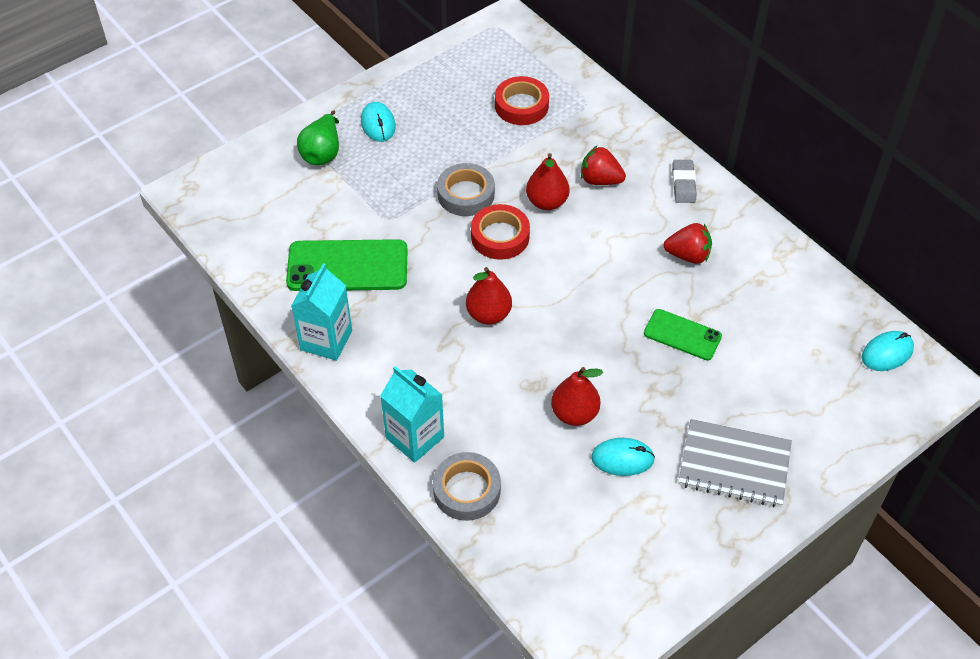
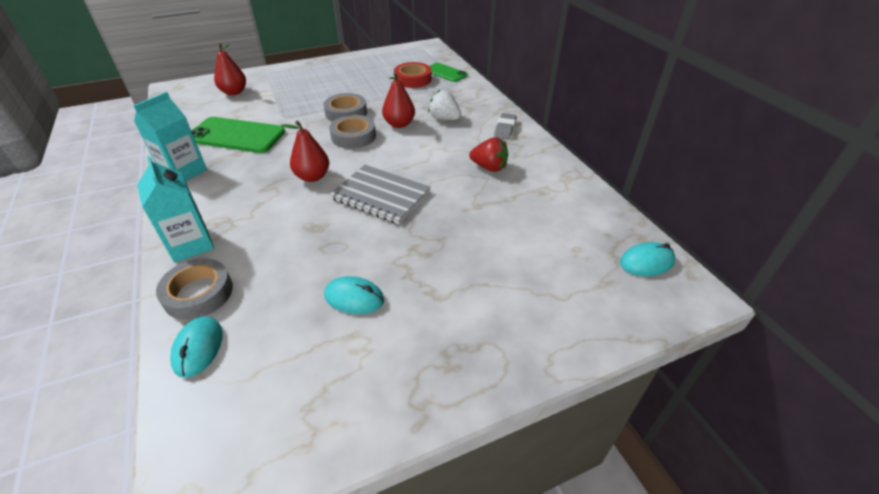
camera: 15 degrees right, 10 degrees down
green pear [297,110,339,165] -> none
turquoise mouse [361,102,396,142] -> turquoise mouse moved to [170,316,223,378]
red tape [471,204,530,260] -> grey tape [329,115,376,149]
red pear [551,367,603,426] -> red pear moved to [214,43,246,95]
red strawberry [581,146,626,185] -> white strawberry [428,90,462,120]
green phone [644,309,722,360] -> green phone moved to [430,62,468,82]
grey notebook [678,419,792,507] -> grey notebook moved to [330,165,431,224]

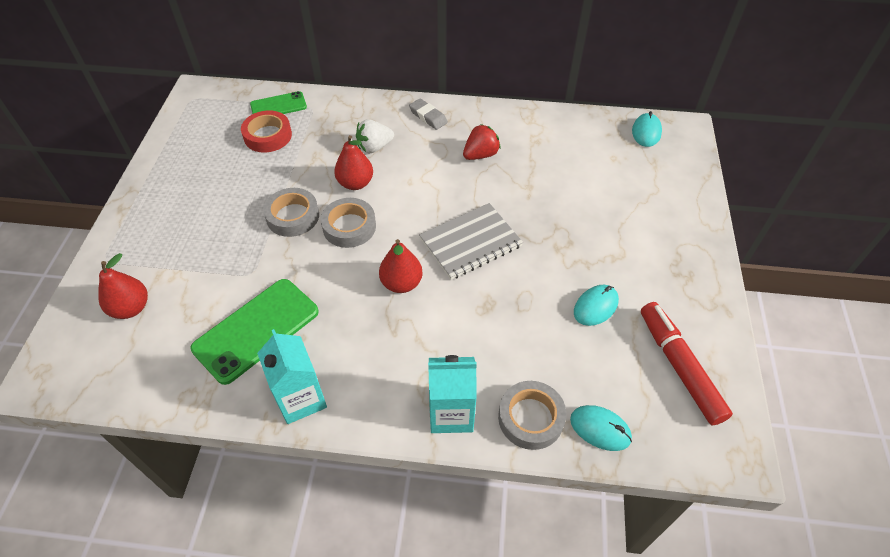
camera: 60 degrees left, 10 degrees up
none -> red marker [641,302,733,425]

